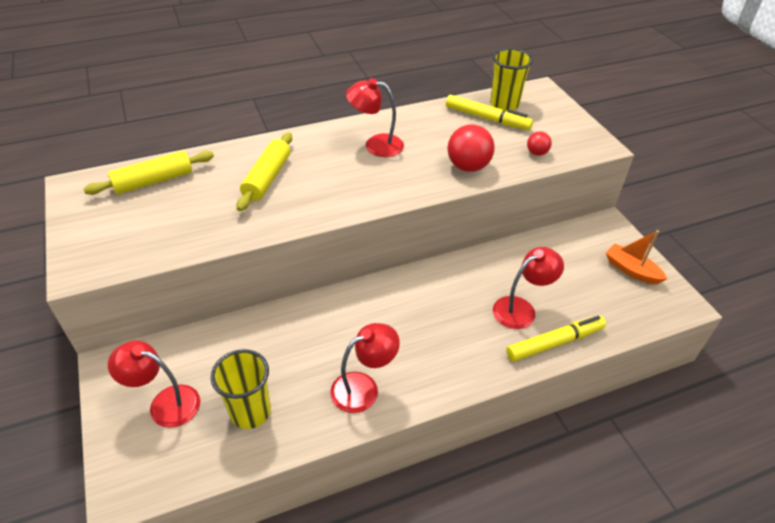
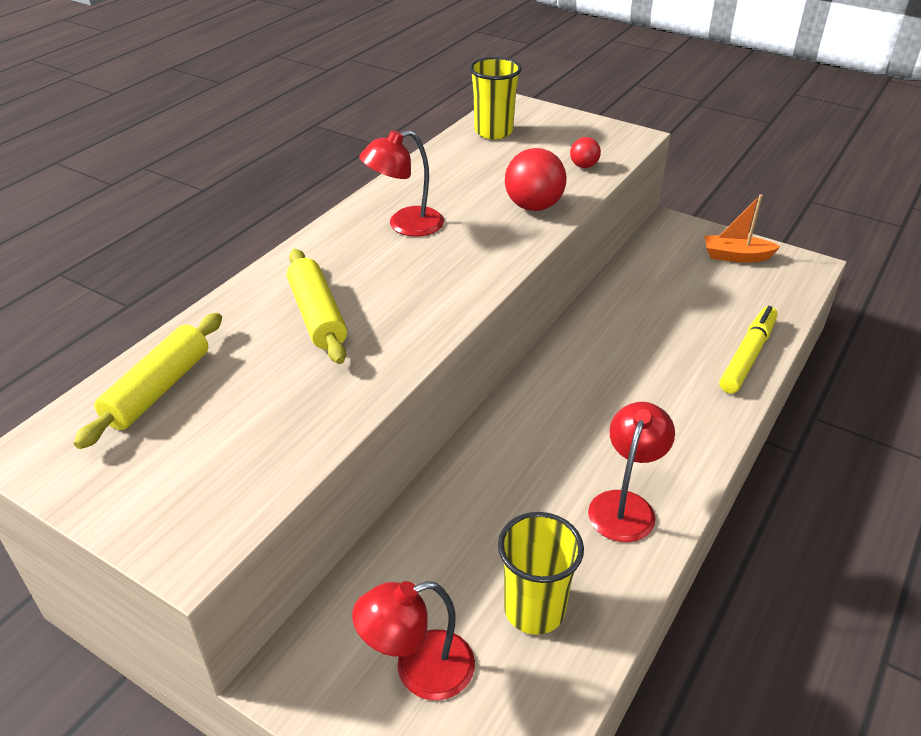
camera: 35 degrees left, 5 degrees down
yellow marker [446,95,533,130] -> none
red lamp [493,247,564,329] -> none

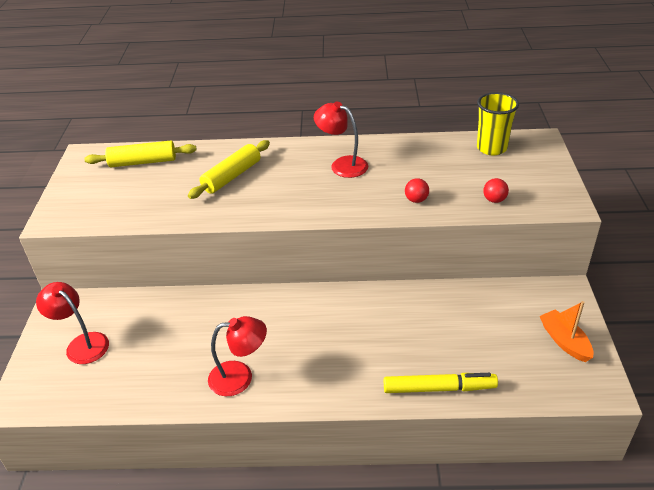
camera: 60 degrees right, 0 degrees up
yellow cup [498,512,584,635] -> none
red ball [505,148,567,211] -> red ball [405,178,429,203], size x0.53

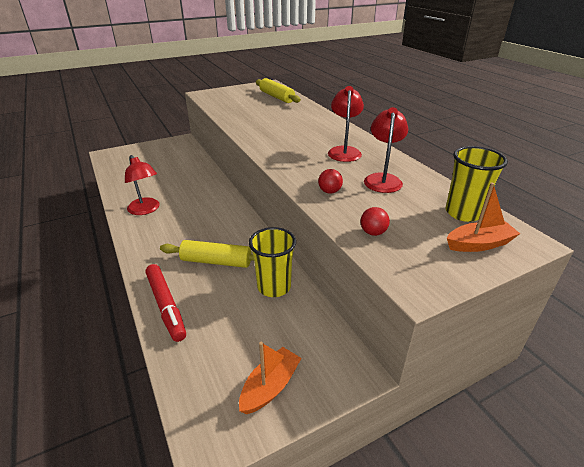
camera: 60 degrees right, 5 degrees down
red lamp [36,282,109,364] -> red lamp moved to [364,107,408,193]
yellow rolling pin [188,140,270,199] -> yellow rolling pin moved to [160,240,254,268]
yellow marker [384,373,498,393] -> red marker [145,264,186,342]
none -> yellow cup [249,227,296,297]
none -> orange boat [447,182,520,252]

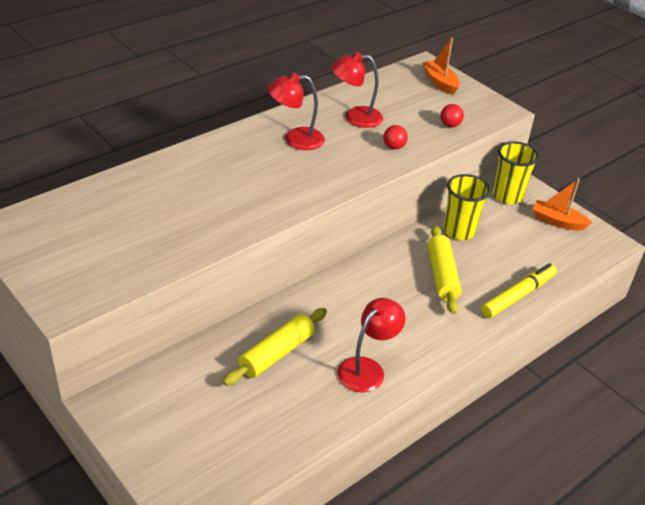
camera: 105 degrees left, 5 degrees up
red marker [145,264,186,342] -> yellow marker [481,263,557,318]
yellow rolling pin [256,78,301,103] -> yellow rolling pin moved to [223,308,327,386]
yellow cup [445,146,508,222] -> yellow cup moved to [493,141,539,204]

